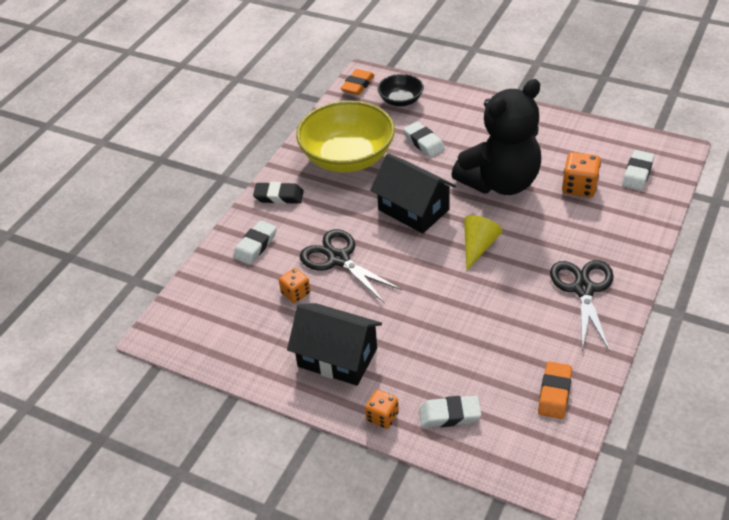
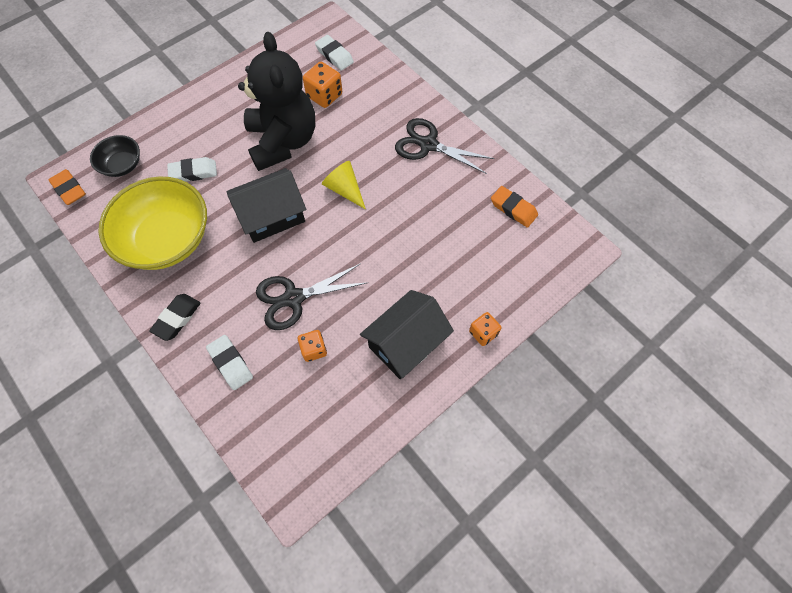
camera: 70 degrees left, 20 degrees up
white eraser [419,396,481,428] -> none

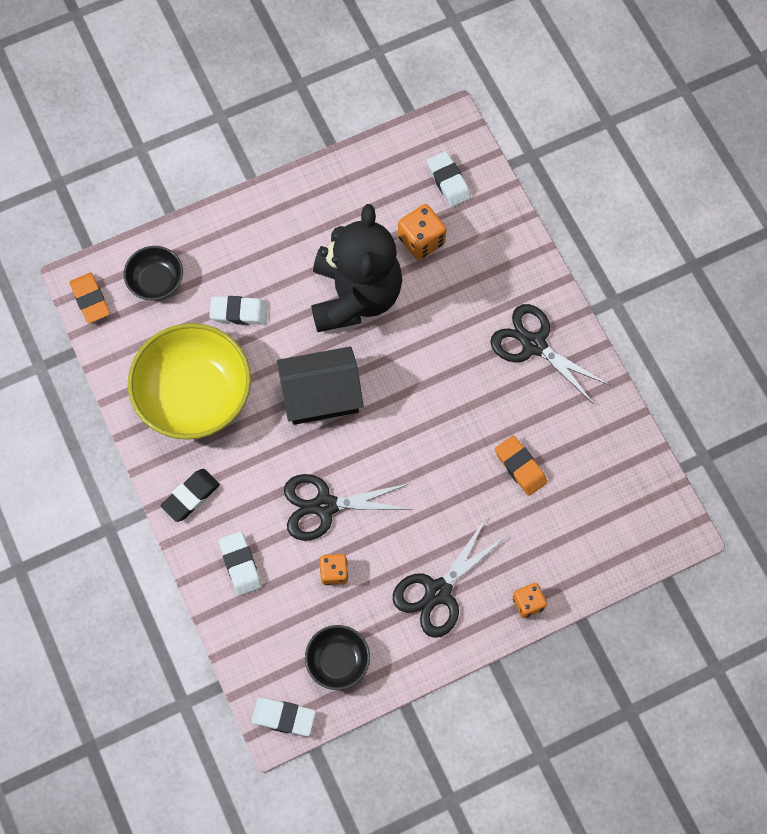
camera: 15 degrees right, 5 degrees up
yellow cone [322,161,366,210] -> none
black house [360,290,454,379] -> black scissors [393,518,507,638]
orange eraser [491,186,538,228] -> orange eraser moved to [495,435,547,496]
none -> white eraser [251,698,316,737]
none -> black bowl [305,625,370,690]

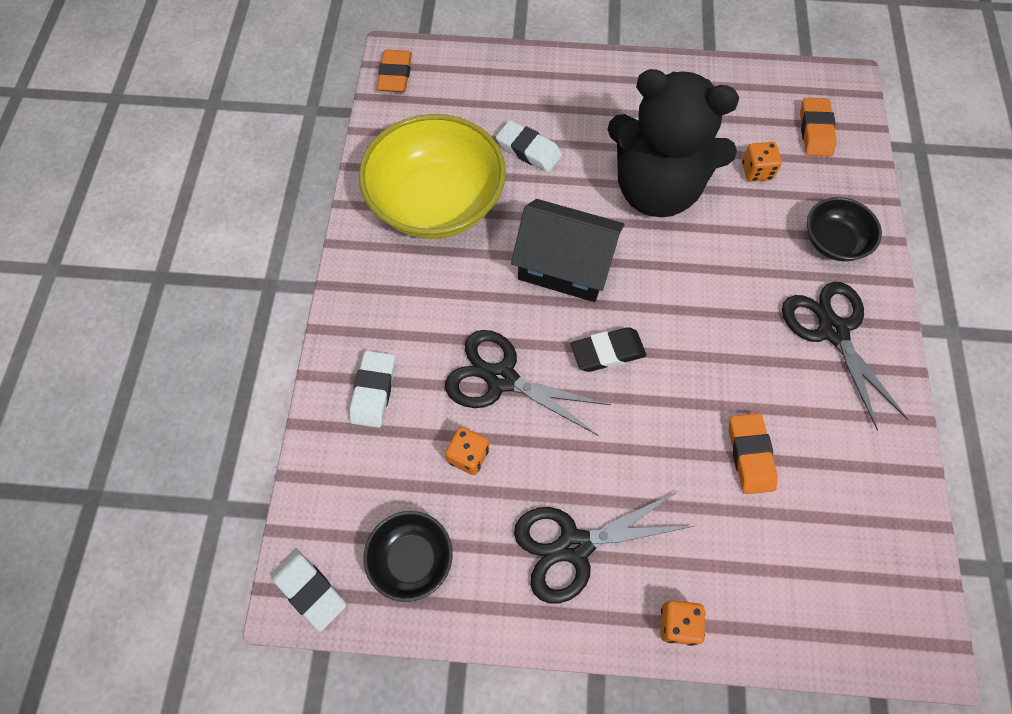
camera: 30 degrees right, 5 degrees down
black bowl [124,246,183,300] -> black bowl moved to [807,197,882,261]
black eraser [161,469,220,522] -> black eraser moved to [571,327,646,372]
black teddy bear [311,204,402,332] -> black teddy bear turned 75 degrees clockwise [607,69,739,217]
orange dice [398,204,446,260] -> orange dice [742,142,782,182], size x0.66
white eraser [427,151,471,207] -> orange eraser [800,98,837,157]

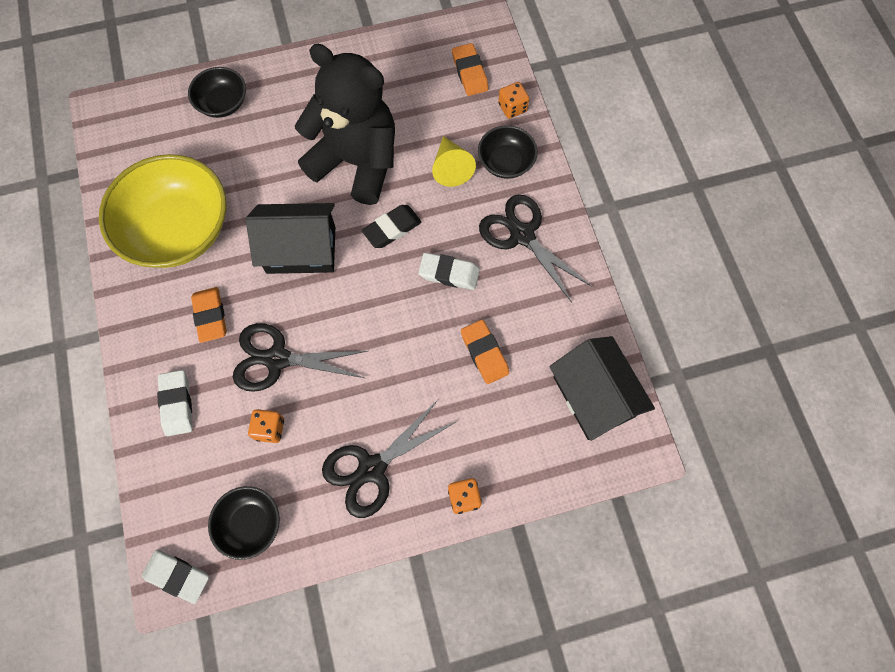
camera: 20 degrees left, 5 degrees up
orange eraser [377,50,412,92] -> orange eraser moved to [191,287,227,343]
white eraser [496,120,562,172] -> white eraser moved to [418,253,480,290]
black eraser [571,327,646,372] -> black eraser moved to [362,205,421,248]
black teddy bear [607,69,739,217] -> black teddy bear turned 150 degrees counterclockwise [295,44,395,205]
orange dice [742,142,782,182] -> orange dice moved to [498,82,529,119]
none -> black bowl [188,67,246,118]
none -> yellow cone [432,136,476,187]
none -> black house [549,336,655,441]

